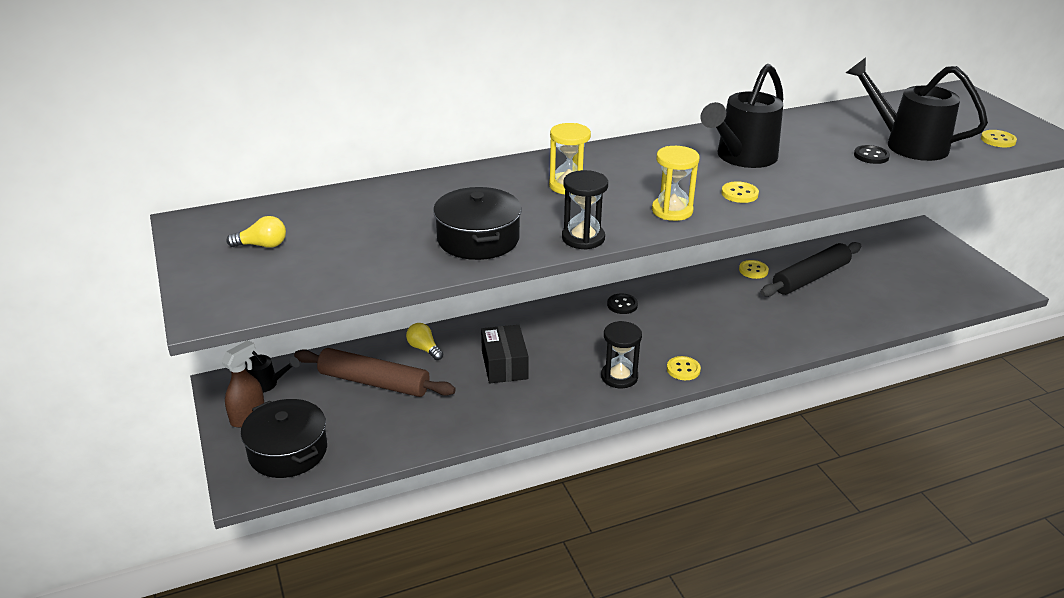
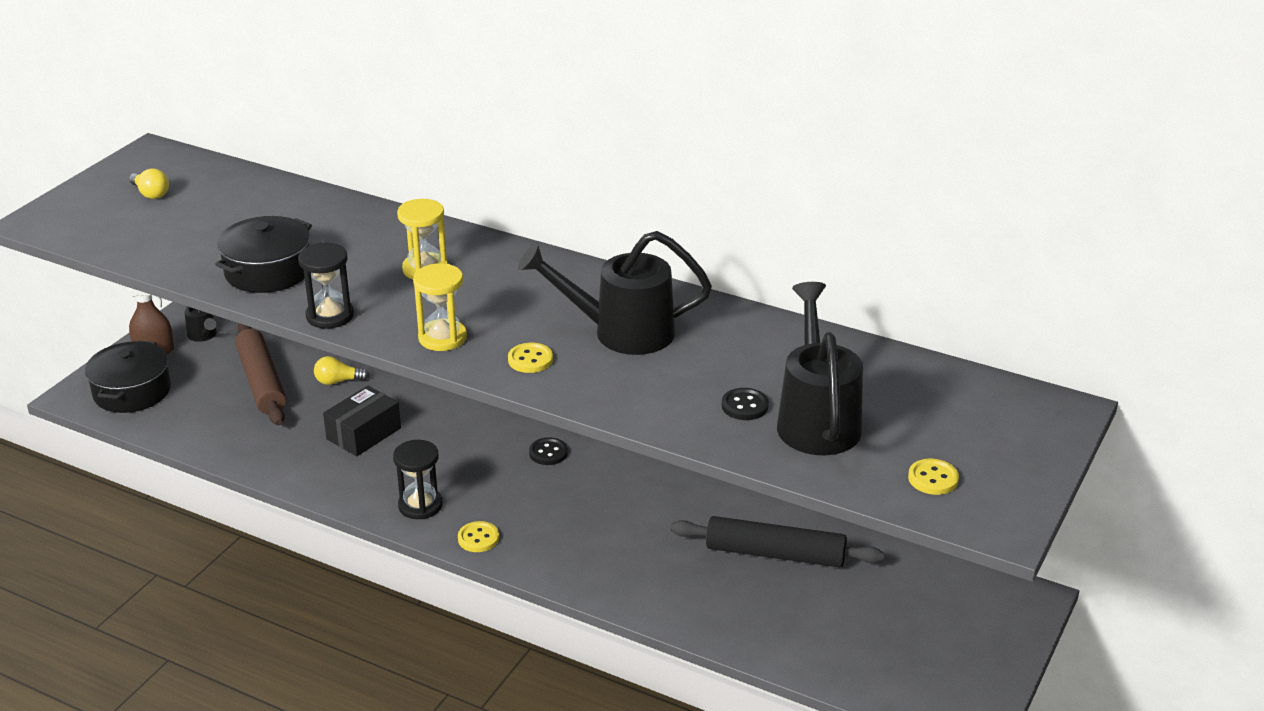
camera: 50 degrees right, 0 degrees up
yellow light bulb [406,323,443,360] -> yellow light bulb turned 105 degrees counterclockwise [314,356,369,385]
yellow button [739,260,769,279] -> none

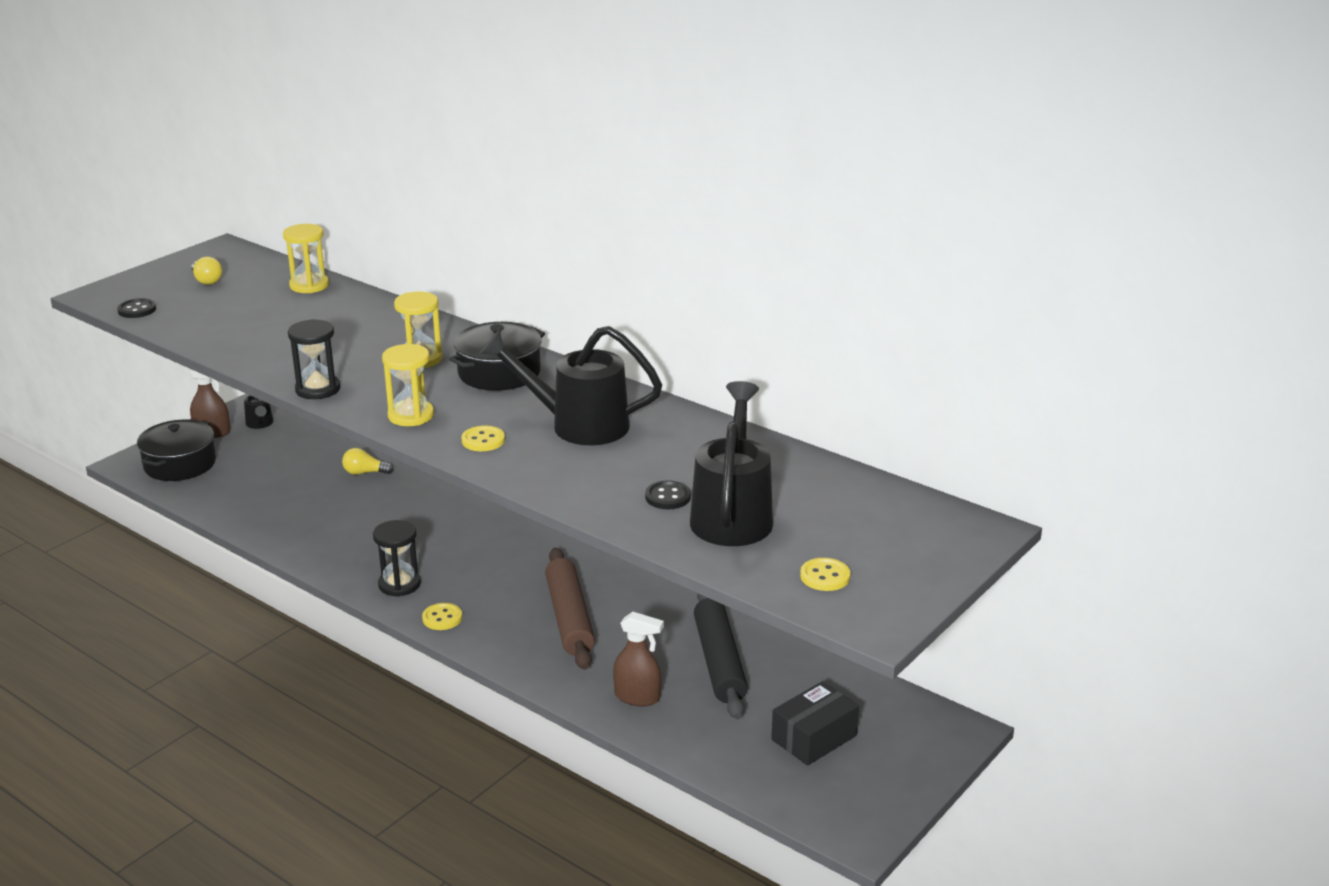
camera: 10 degrees right, 5 degrees down
black pot [215,216,312,293] -> black pot moved to [449,322,545,391]
brown rolling pin [235,323,286,425] -> brown rolling pin moved to [545,548,595,670]
black box [323,386,401,456] -> black box moved to [771,681,859,766]
black button [529,438,568,465] -> black button moved to [117,298,156,318]
black rolling pin [670,516,884,568] -> black rolling pin turned 60 degrees clockwise [694,593,748,719]
none -> yellow hourglass [283,224,329,293]
none -> brown spray bottle [613,612,664,706]

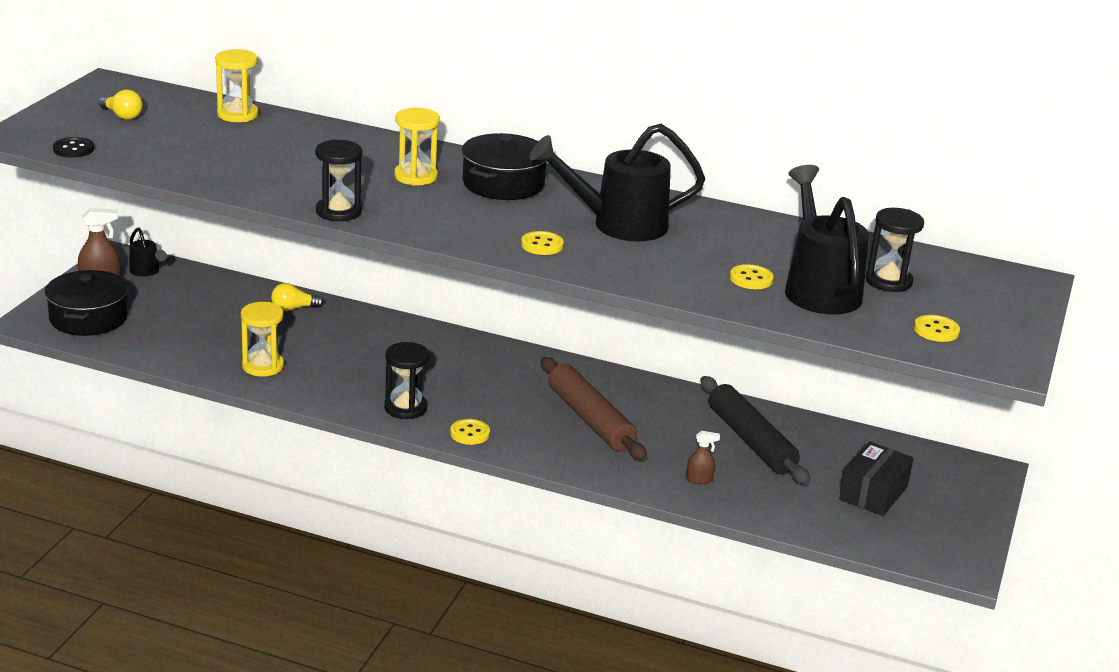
camera: 20 degrees left, 0 degrees up
yellow hourglass [382,344,434,426] -> yellow hourglass moved to [241,302,284,377]
brown spray bottle [613,612,664,706] -> brown spray bottle [686,431,720,484], size x0.59
black button [645,481,691,509] -> yellow button [730,264,774,289]
none -> black hourglass [866,208,924,292]

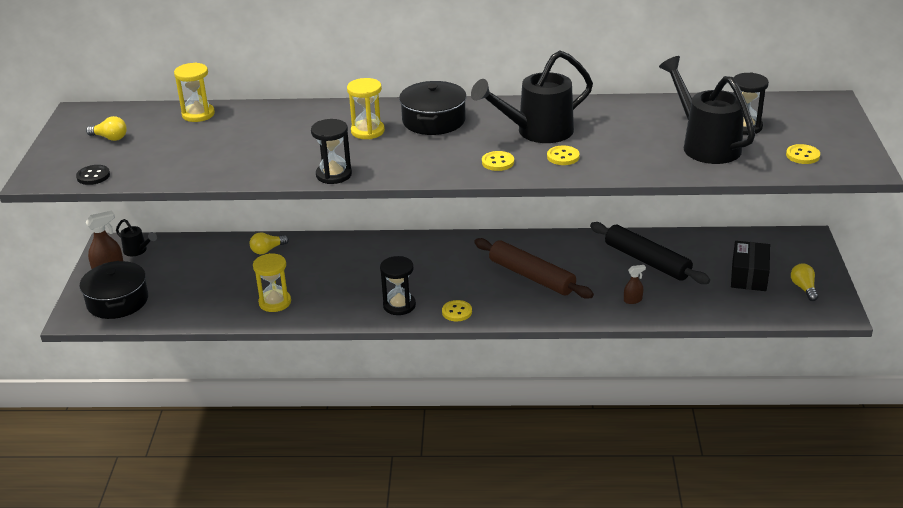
camera: 15 degrees left, 5 degrees up
yellow button [730,264,774,289] -> yellow button moved to [547,145,580,165]
none -> yellow light bulb [791,263,818,301]

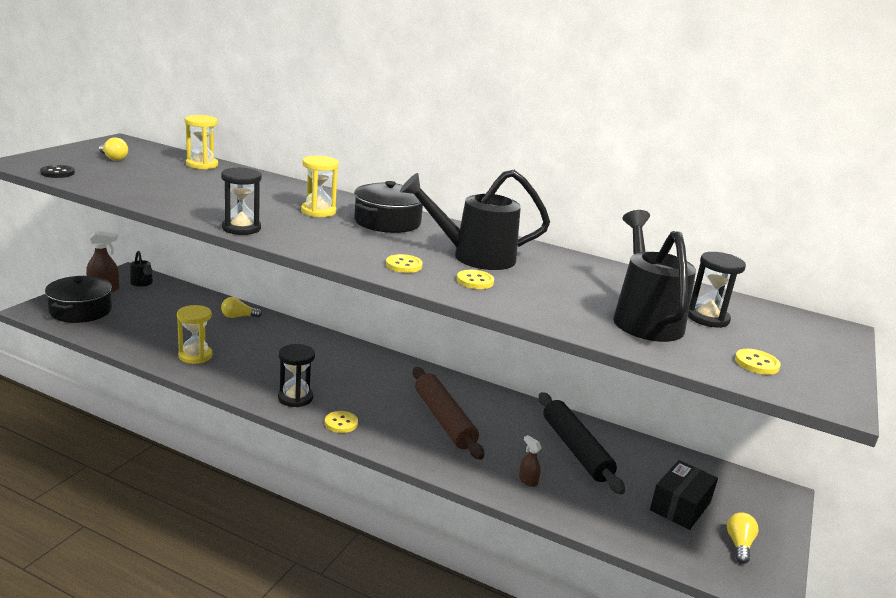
camera: 20 degrees right, 10 degrees down
brown spray bottle [624,265,646,304] -> brown spray bottle turned 135 degrees counterclockwise [519,435,542,487]

